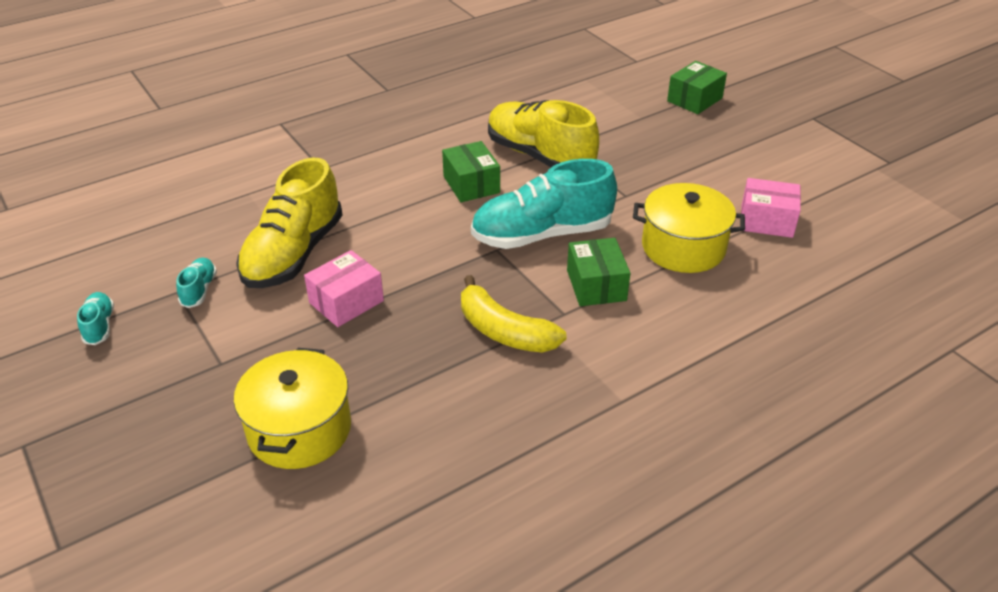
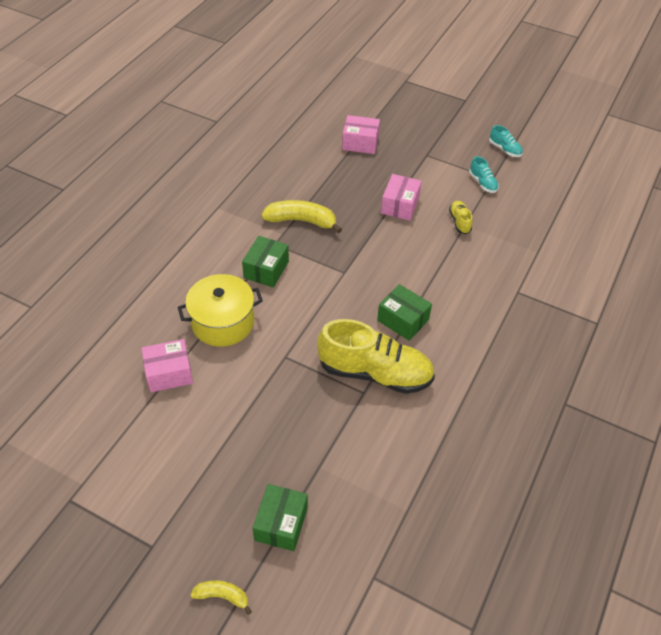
camera: 150 degrees right, 10 degrees up
yellow pot [234,348,351,469] -> pink box [342,115,380,154]
yellow shoe [236,158,343,288] -> yellow shoe [449,201,473,234], size x0.43
turquoise shoe [471,159,617,249] -> none
green box [567,238,630,306] -> green box turned 60 degrees clockwise [242,236,289,288]
none -> yellow banana [191,580,252,615]

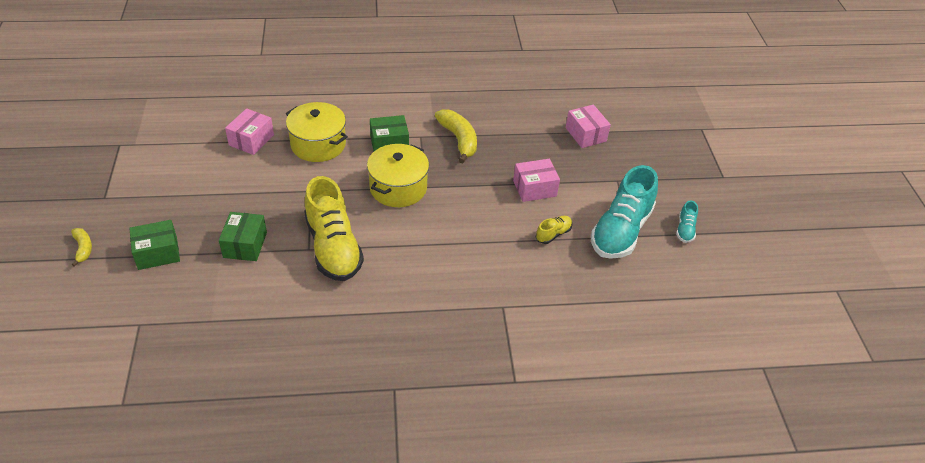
camera: 55 degrees right, 5 degrees down
pink box [141,339,193,392] -> pink box turned 75 degrees clockwise [225,108,274,155]
green box [377,284,432,341] -> green box moved to [219,212,267,261]
turquoise shoe [469,156,499,193] -> turquoise shoe [591,165,658,259], size x2.31
none -> yellow pot [367,144,429,207]

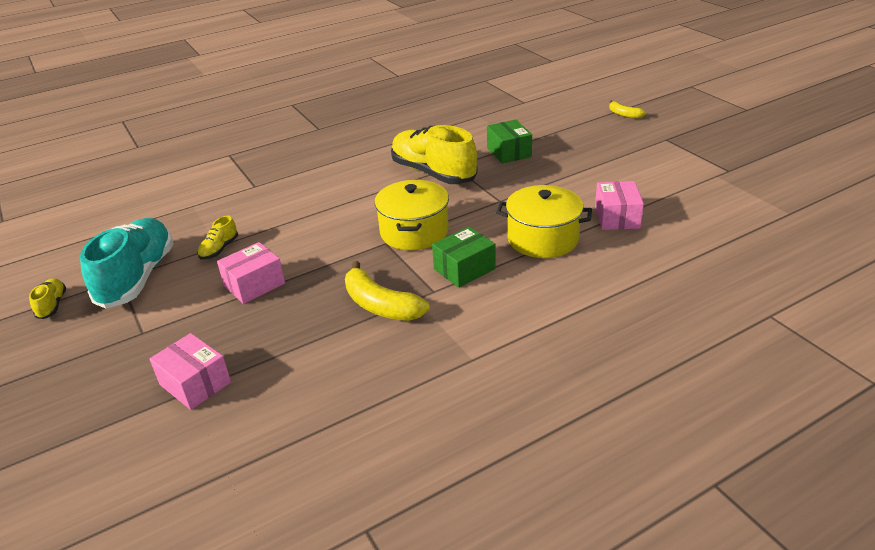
camera: 160 degrees right, 10 degrees down
green box [129,220,180,270] -> none
turquoise shoe [676,201,698,243] -> yellow shoe [29,278,66,319]

